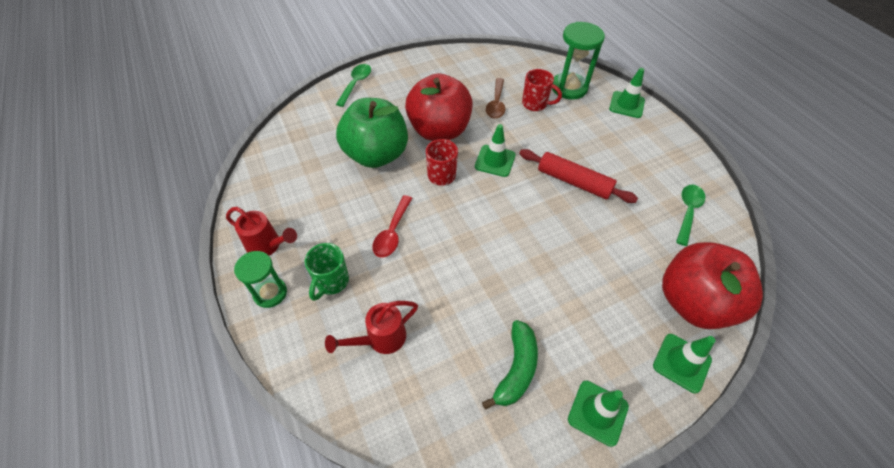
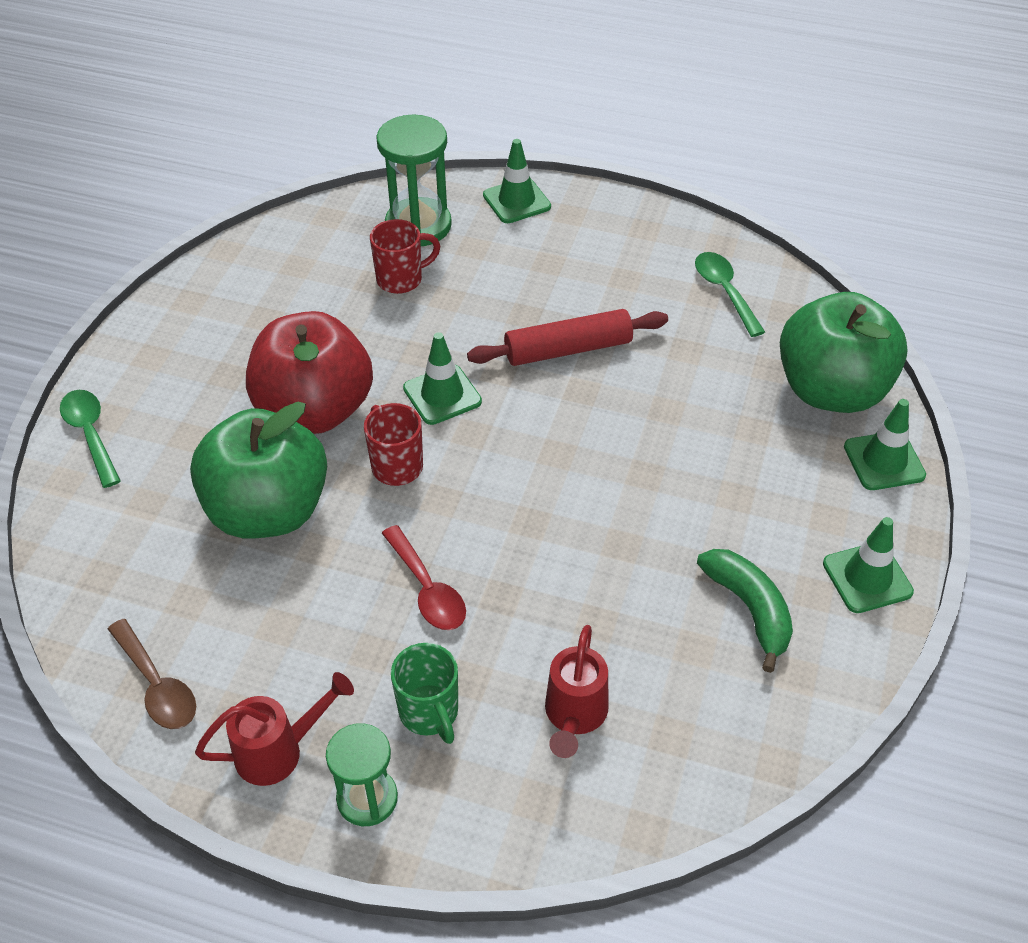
camera: 45 degrees left, 5 degrees down
brown spoon [486,78,505,119] -> brown spoon moved to [108,619,196,729]
red apple [662,242,763,329] -> green apple [780,292,908,413]

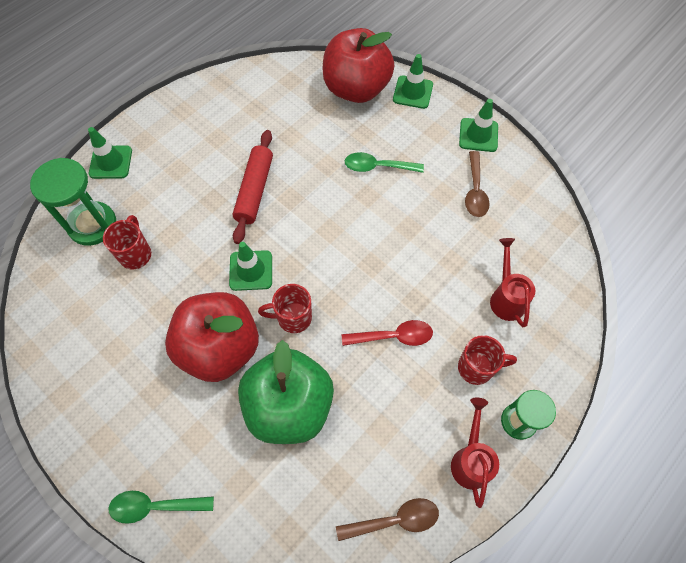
camera: 65 degrees left, 15 degrees up
green mug [391,643,458,744] -> red mug [458,335,517,385]
red watering can [545,625,609,758] -> red watering can turned 135 degrees counterclockwise [490,238,535,327]
green spoon [695,252,765,337] -> green spoon moved to [345,152,424,173]
green banana [697,549,793,673] -> brown spoon [465,151,490,217]
green apple [780,292,908,413] -> red apple [322,28,394,103]

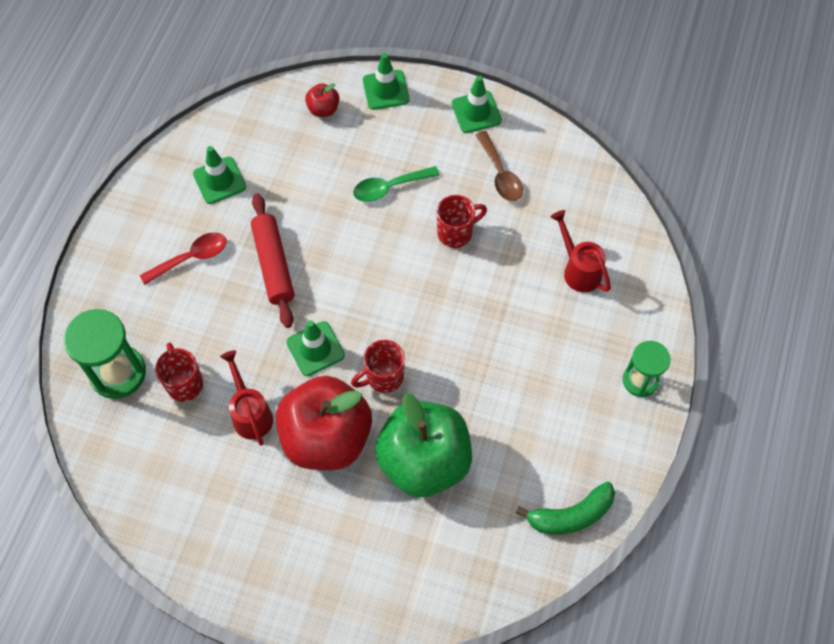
camera: 25 degrees left, 0 degrees up
green traffic cone [88,127,132,179] -> green traffic cone moved to [193,146,246,204]
green spoon [108,491,214,524] -> none
red apple [322,28,394,103] -> red apple [305,83,339,117], size x0.42
brown spoon [336,498,439,541] -> green banana [516,482,615,534]
red spoon [342,320,433,346] -> red spoon moved to [140,232,227,285]
red watering can [451,398,499,508] -> red watering can moved to [220,350,273,446]
red mug [458,335,517,385] -> red mug moved to [437,195,487,248]

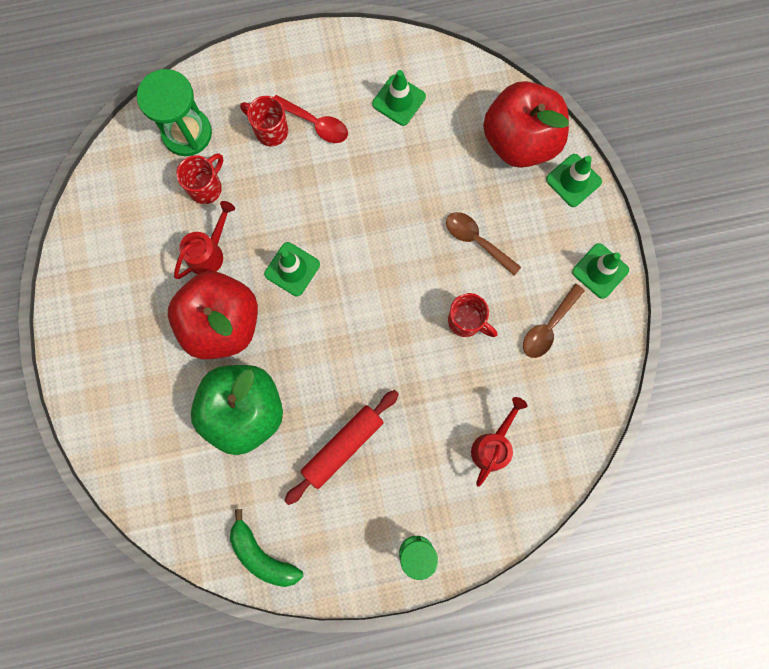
camera: 60 degrees right, 15 degrees up
red rolling pin [251,193,294,328] -> red rolling pin moved to [284,390,399,505]
red apple [305,83,339,117] -> red apple [483,81,569,168], size x2.40
red mug [351,340,405,393] -> red mug moved to [240,96,288,146]
green spoon [353,166,440,202] -> brown spoon [446,212,521,276]

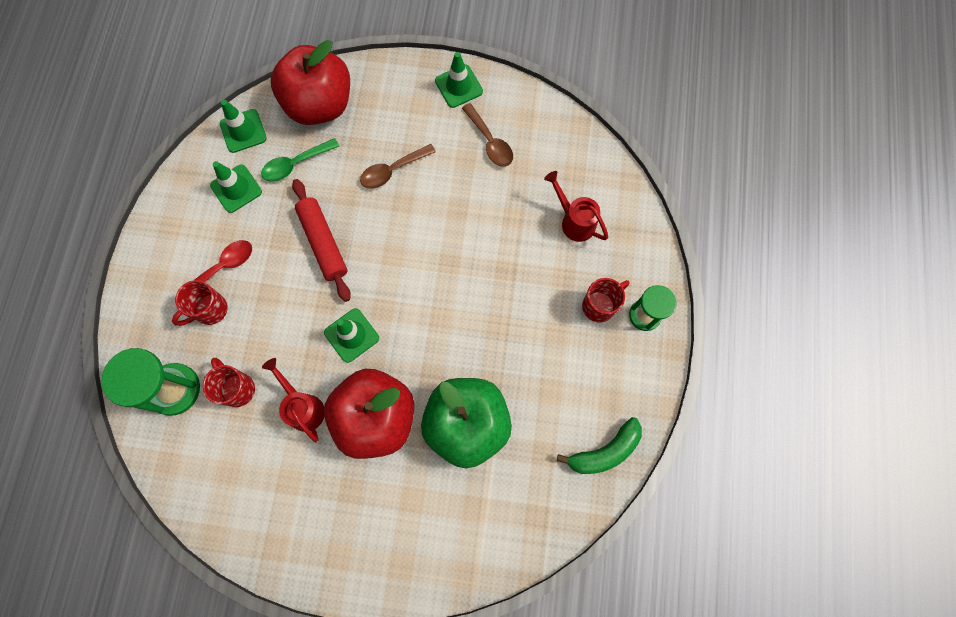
camera: 70 degrees left, 5 degrees down
red rolling pin [284,390,399,505] -> red rolling pin moved to [292,179,351,302]
red mug [448,293,497,337] -> red mug moved to [582,278,630,323]
green traffic cone [546,154,602,207] -> green traffic cone moved to [220,100,267,153]
none -> green spoon [261,138,340,182]

